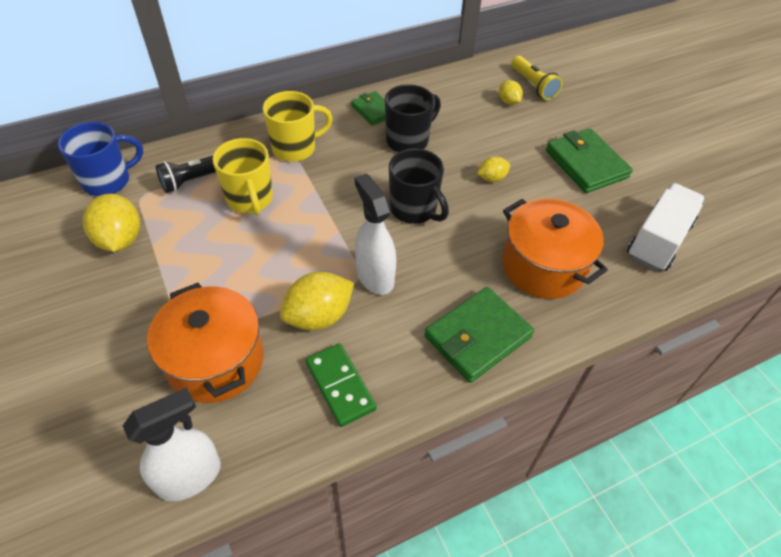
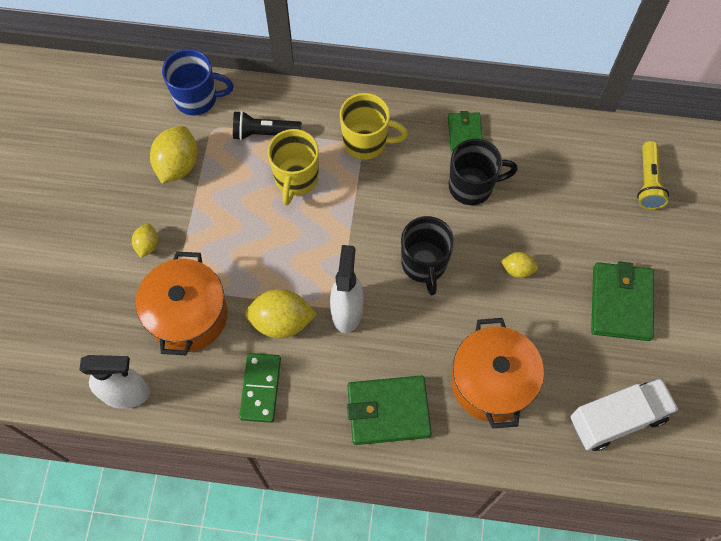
camera: 35 degrees right, 15 degrees up
yellow lemon [499,80,523,105] -> yellow lemon moved to [132,224,158,258]

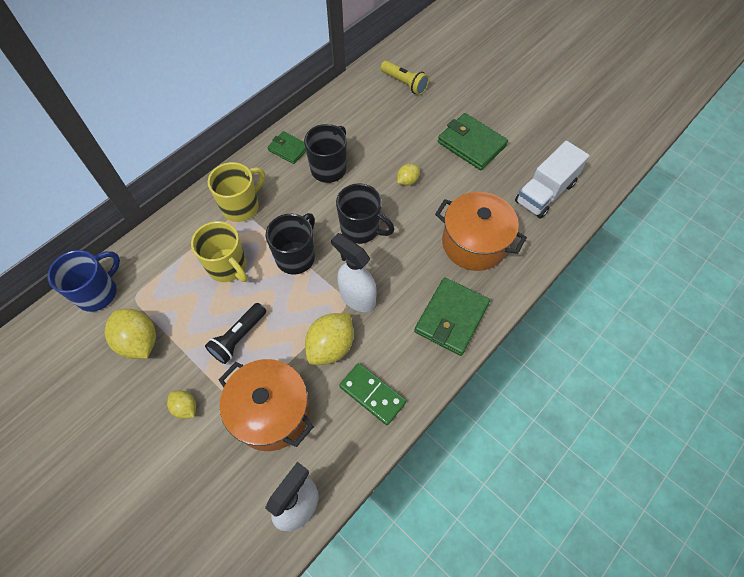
camera: 55 degrees left, 5 degrees down
black flashlight [233,111,302,140] -> black flashlight moved to [205,303,266,364]
white truck [570,378,679,451] -> white truck turned 150 degrees counterclockwise [515,141,590,219]
none -> black mug [266,213,315,275]

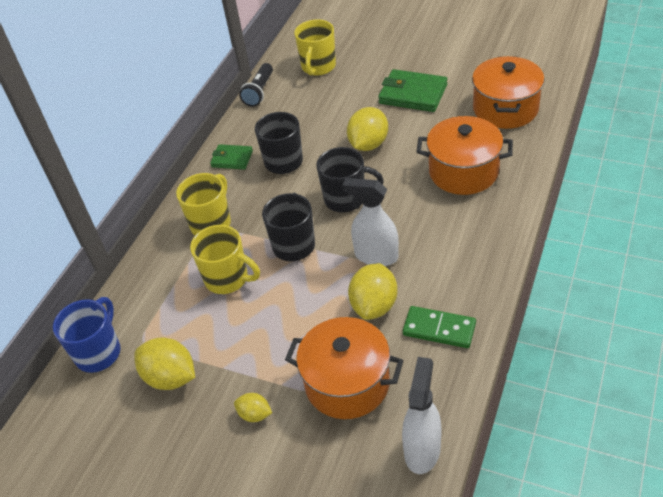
camera: 15 degrees left, 15 degrees down
black flashlight [205,303,266,364] -> black flashlight moved to [239,63,273,107]
yellow flashlight [380,61,429,95] -> yellow mug [294,19,336,76]
yellow lemon [397,164,420,186] -> yellow lemon [347,107,388,151], size x1.84
green wallet [414,277,490,356] -> none
white truck [515,141,590,219] -> orange pot [472,56,545,129]

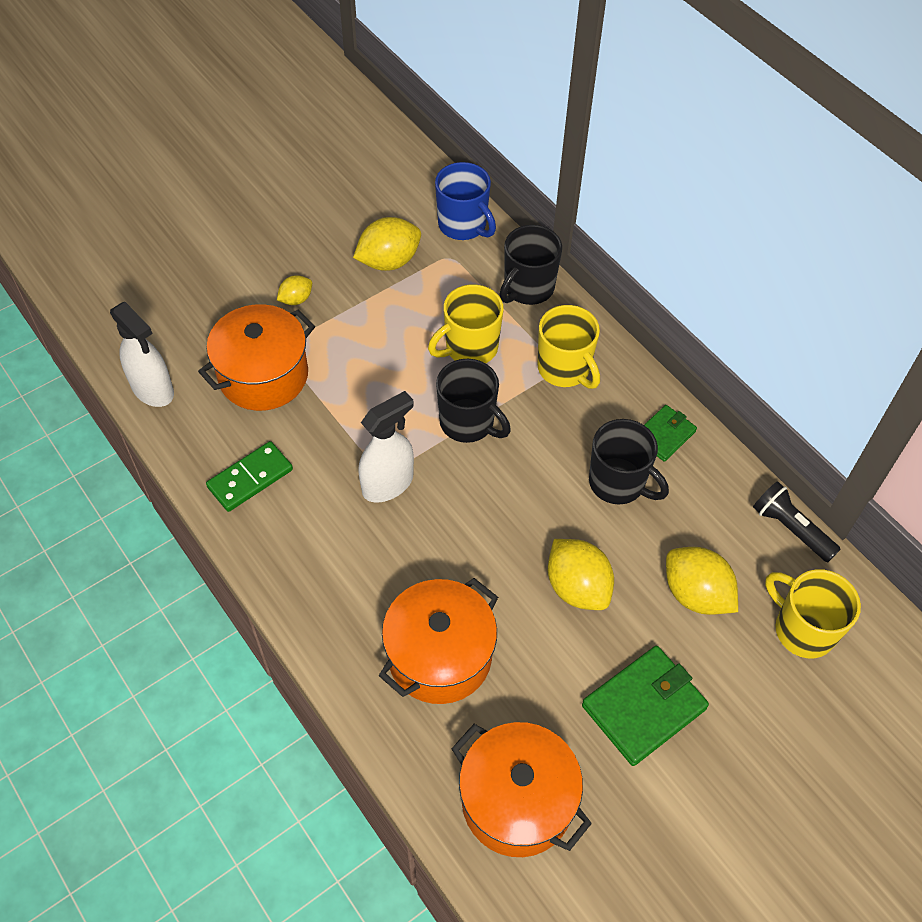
camera: 115 degrees right, 10 degrees up
black mug [316,147,384,213] -> black mug moved to [500,225,562,305]
yellow lemon [348,263,397,320] -> yellow lemon moved to [666,547,738,615]

